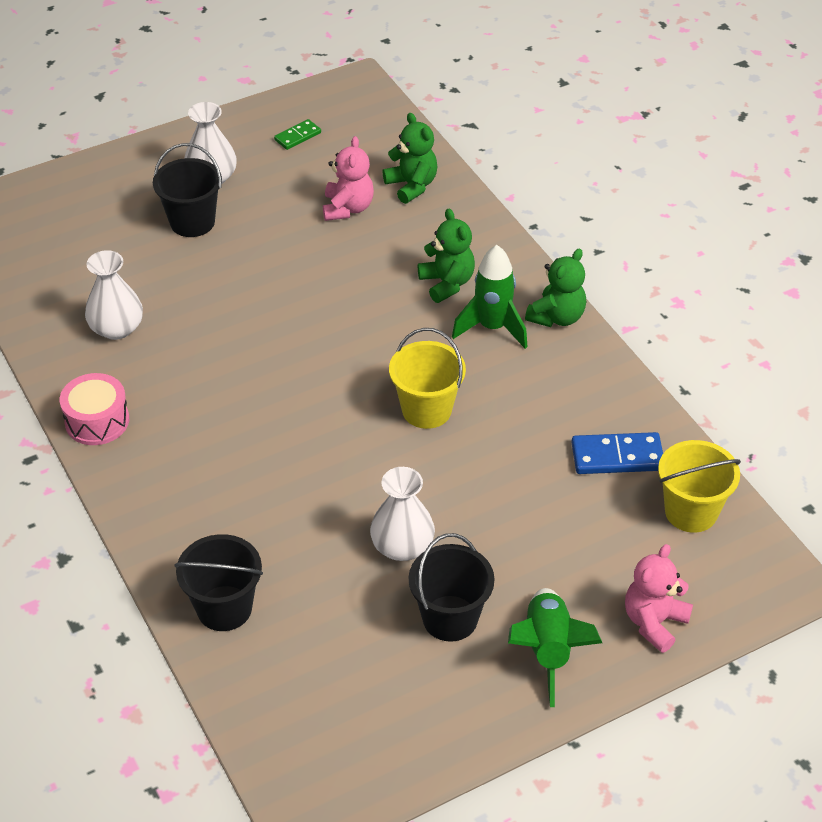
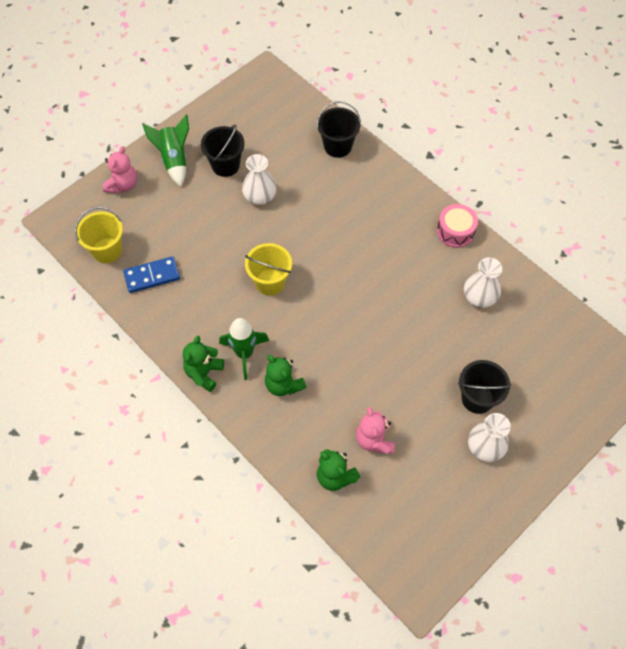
camera: 165 degrees right, 15 degrees up
green domino [274,119,321,150] -> none

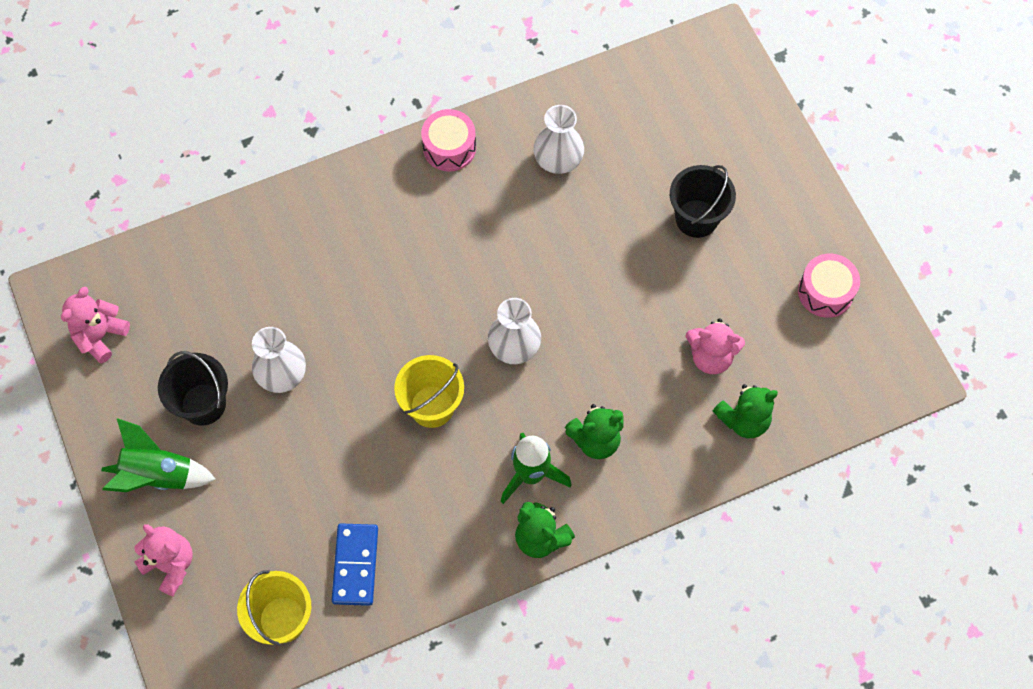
camera: 70 degrees left, 5 degrees up
black bucket [317,101,361,158] -> none
white vase [468,413,511,462] -> white vase moved to [488,298,541,364]
none -> pink teddy bear [61,286,130,364]
none -> pink drum [798,253,860,318]

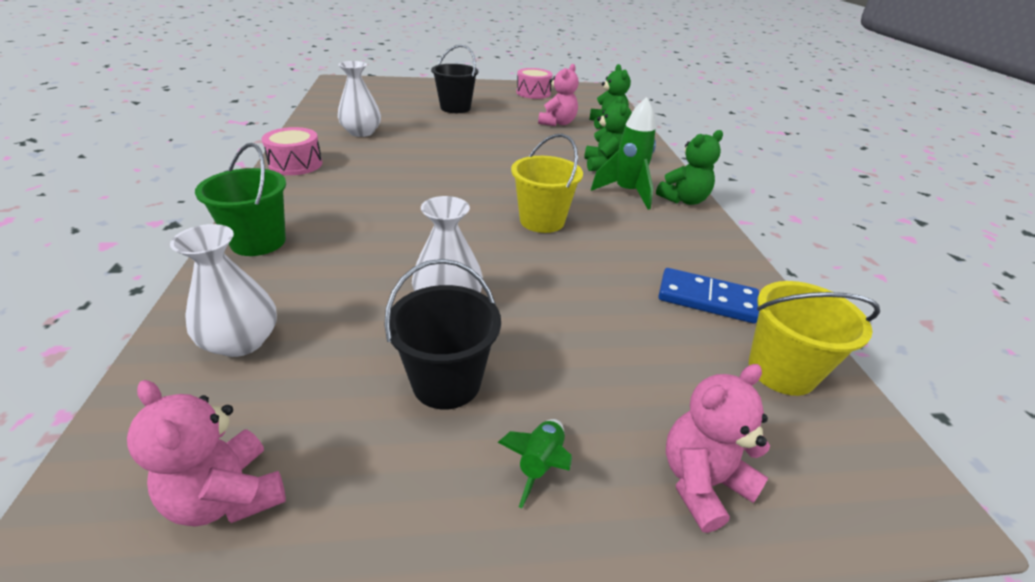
camera: 75 degrees left, 30 degrees down
green rocket [101,418,216,492] -> green rocket [497,419,572,508], size x0.54
white vase [488,298,541,364] -> white vase moved to [170,224,277,357]
none -> green bucket [195,143,286,256]

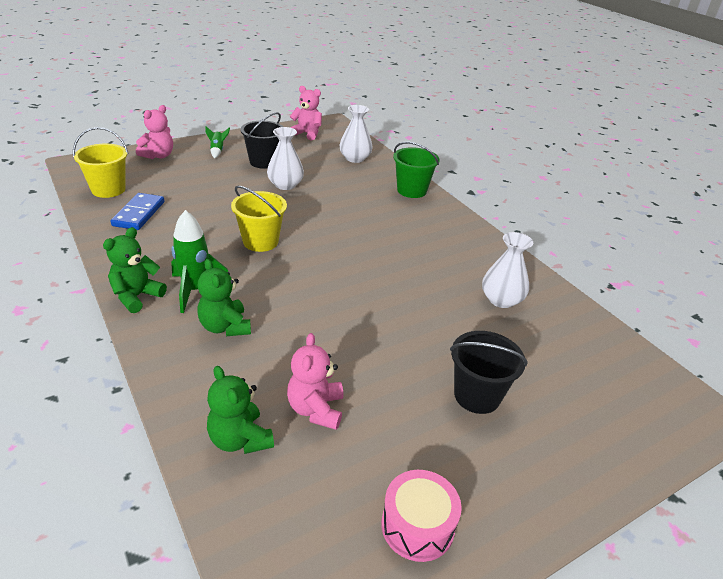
camera: 155 degrees right, 0 degrees up
pink drum [262,127,322,175] -> none
blue domino [658,268,759,324] -> blue domino turned 75 degrees counterclockwise [111,193,164,230]

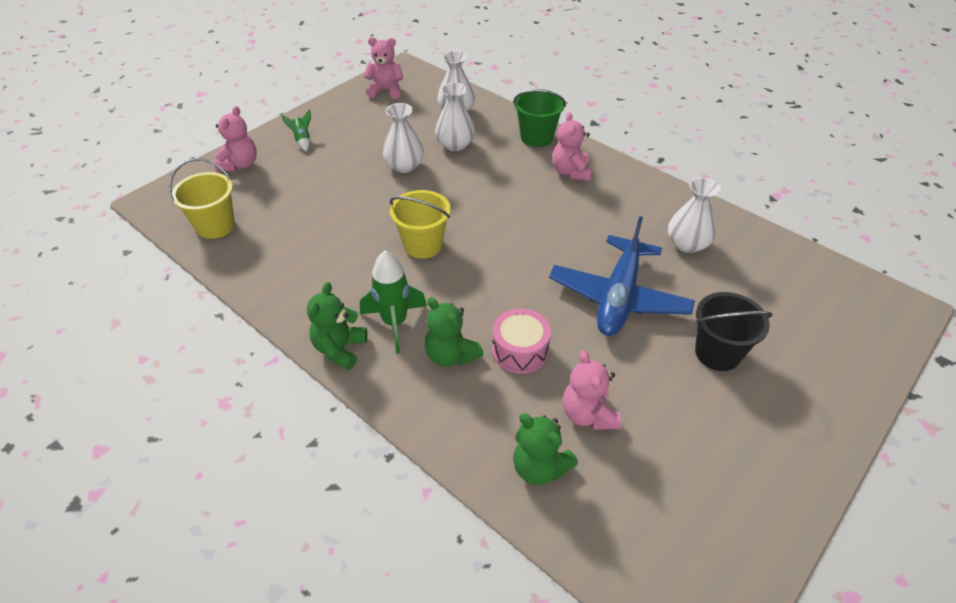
camera: 15 degrees left, 10 degrees up
blue domino [111,193,164,230] -> none
black bucket [240,112,284,169] -> none
pink drum [381,470,462,562] -> pink drum moved to [492,308,551,374]
none -> white vase [435,83,475,151]
none -> blue plane [549,216,695,336]
none -> pink teddy bear [552,112,592,181]

